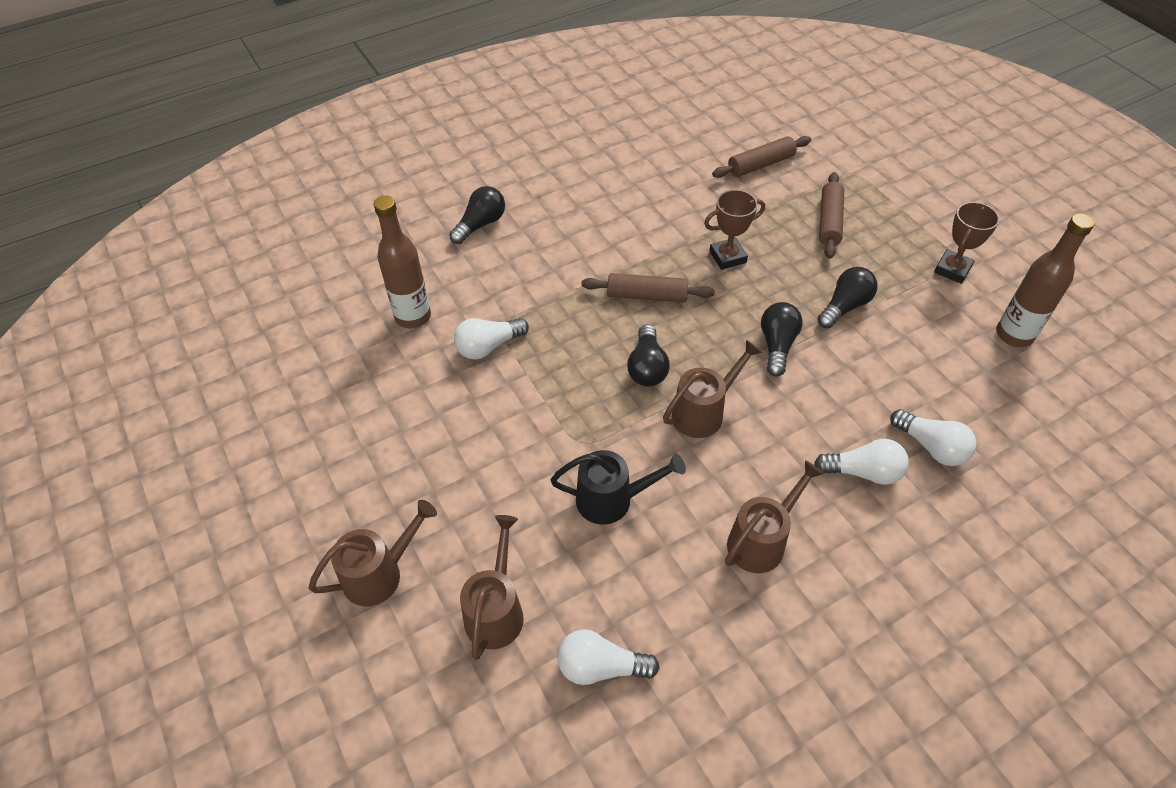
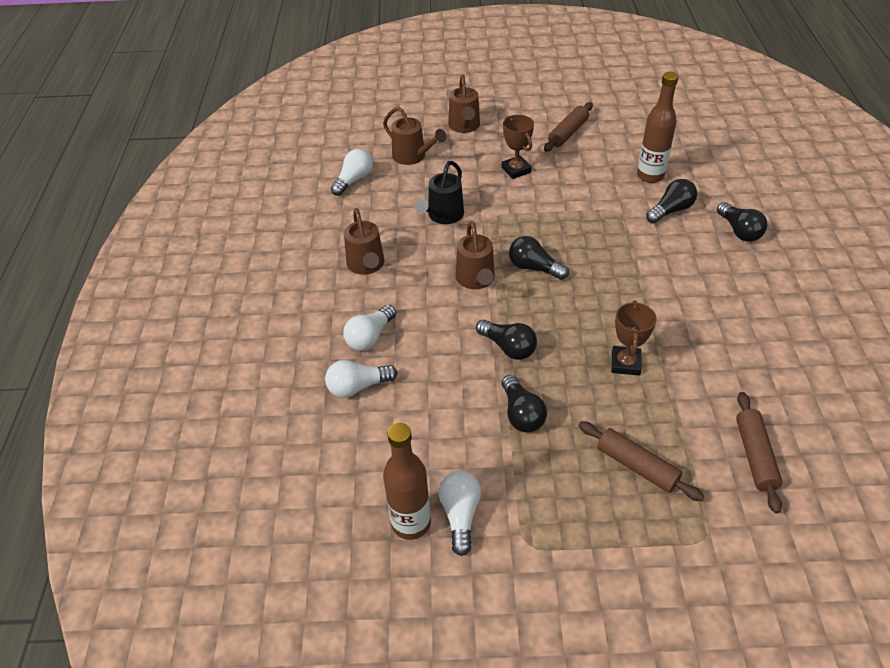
camera: 120 degrees right, 5 degrees down
white light bulb [454,318,529,359] -> white light bulb moved to [439,471,481,556]
brown rolling pin [581,273,715,302] -> brown rolling pin moved to [544,102,593,152]
brown trophy [934,202,999,284] -> brown trophy moved to [502,115,534,179]
none -> black light bulb [646,179,697,223]

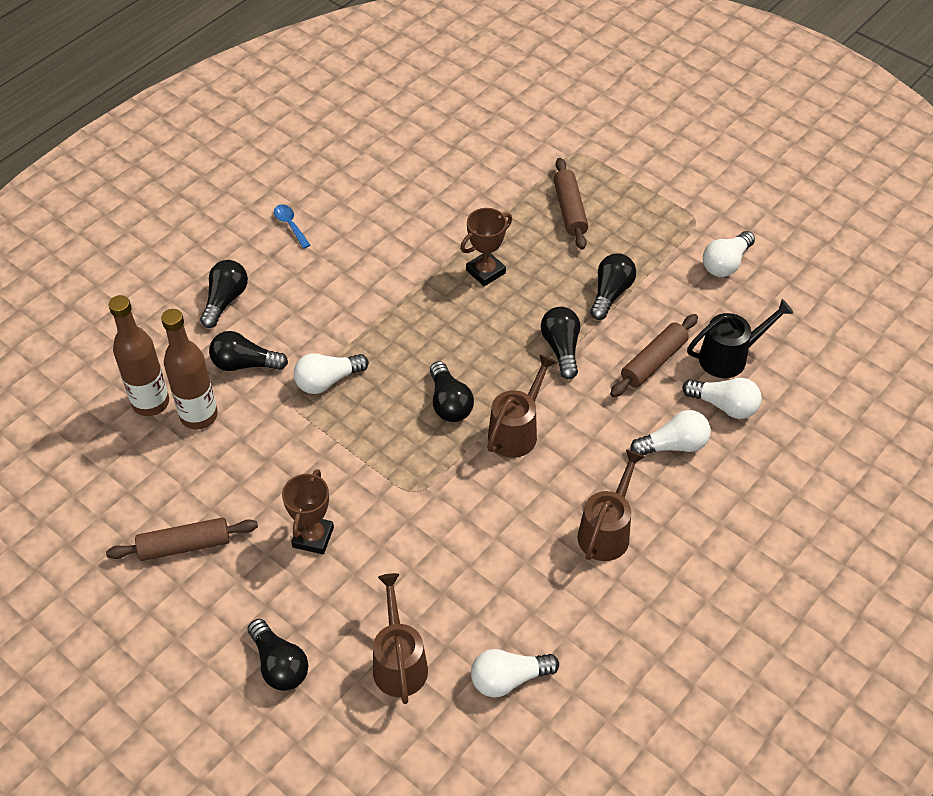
camera: 140 degrees left, 5 degrees up
brown bottle [383,423,431,540] -> brown bottle moved to [109,295,169,416]
black watering can [415,161,464,224] -> black watering can moved to [687,299,794,378]
brown watering can [448,74,480,133] -> black light bulb [247,619,309,691]
brown rolling pin [736,392,783,514] -> brown rolling pin moved to [610,314,698,397]
none -> blue spoon [274,204,310,249]
none -> white light bulb [294,353,369,394]

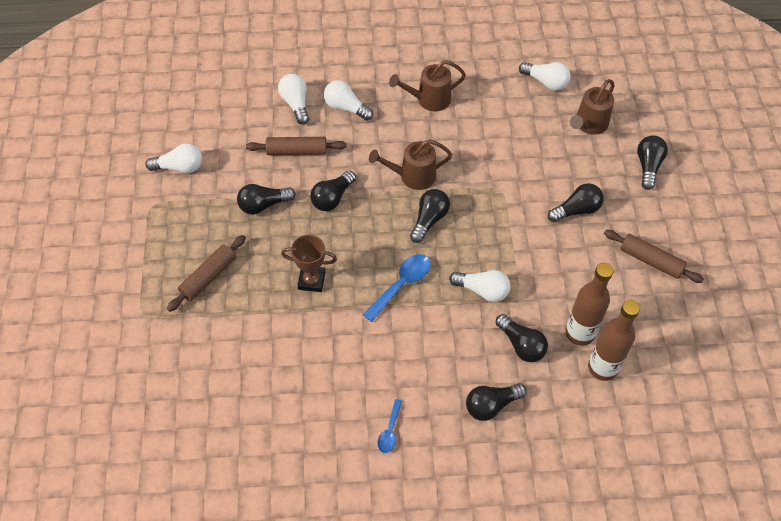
camera: 135 degrees left, 5 degrees up
brown trophy [282,469,334,555] -> black light bulb [548,183,604,222]
black watering can [687,299,794,378] -> none
none -> blue spoon [363,254,431,322]

